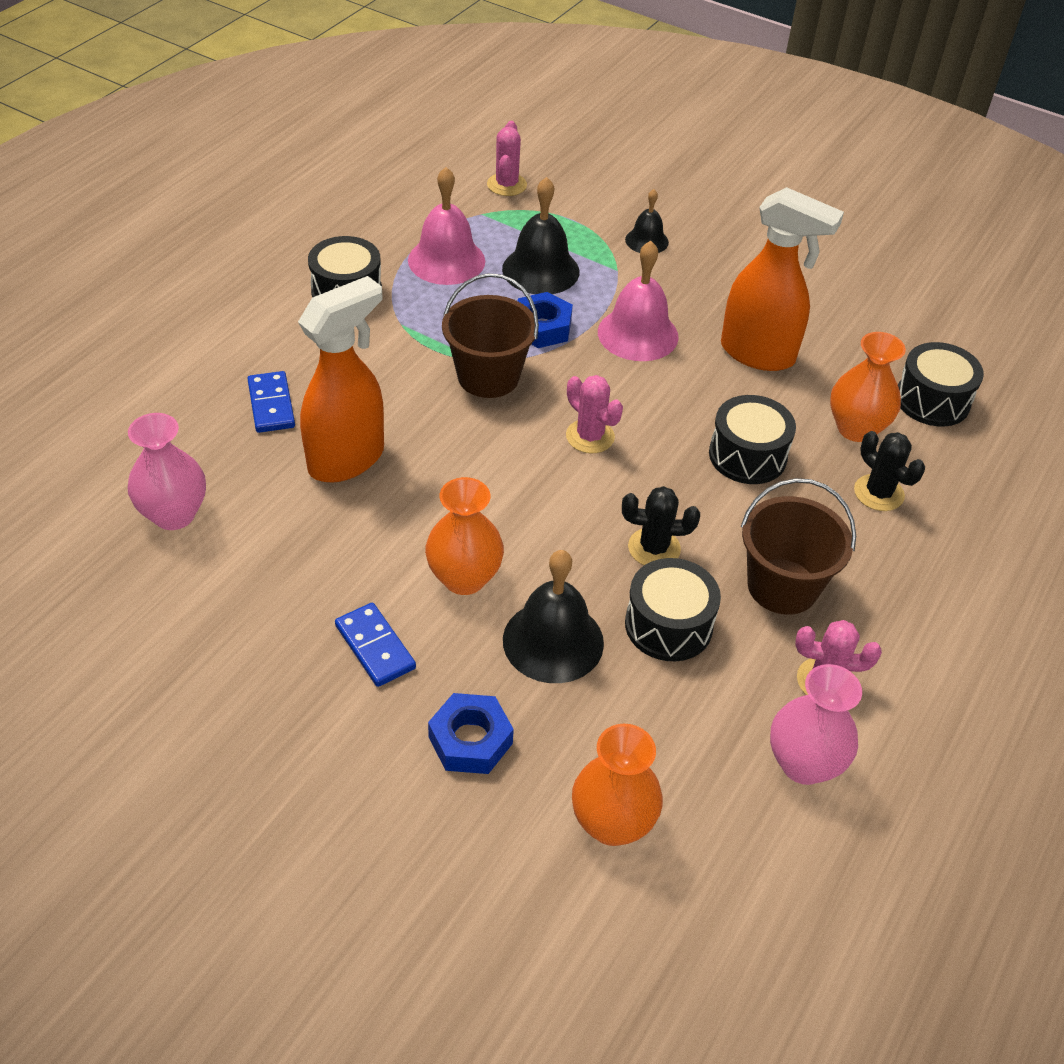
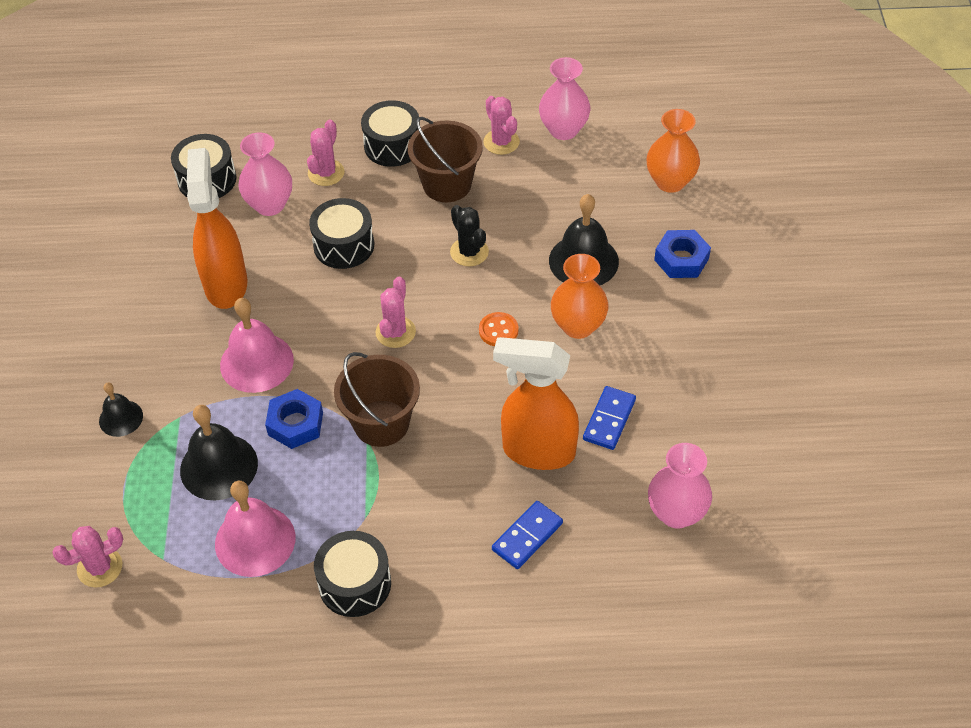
camera: 120 degrees left, 5 degrees up
blue domino [335,603,416,687] -> blue domino moved to [583,386,636,450]
black drum [625,558,721,661] -> black drum moved to [361,100,420,167]
orange vase [830,332,906,442] -> pink vase [238,132,292,216]
black cactus [854,431,925,511] -> pink cactus [307,120,344,186]
none -> orange button [479,312,519,346]

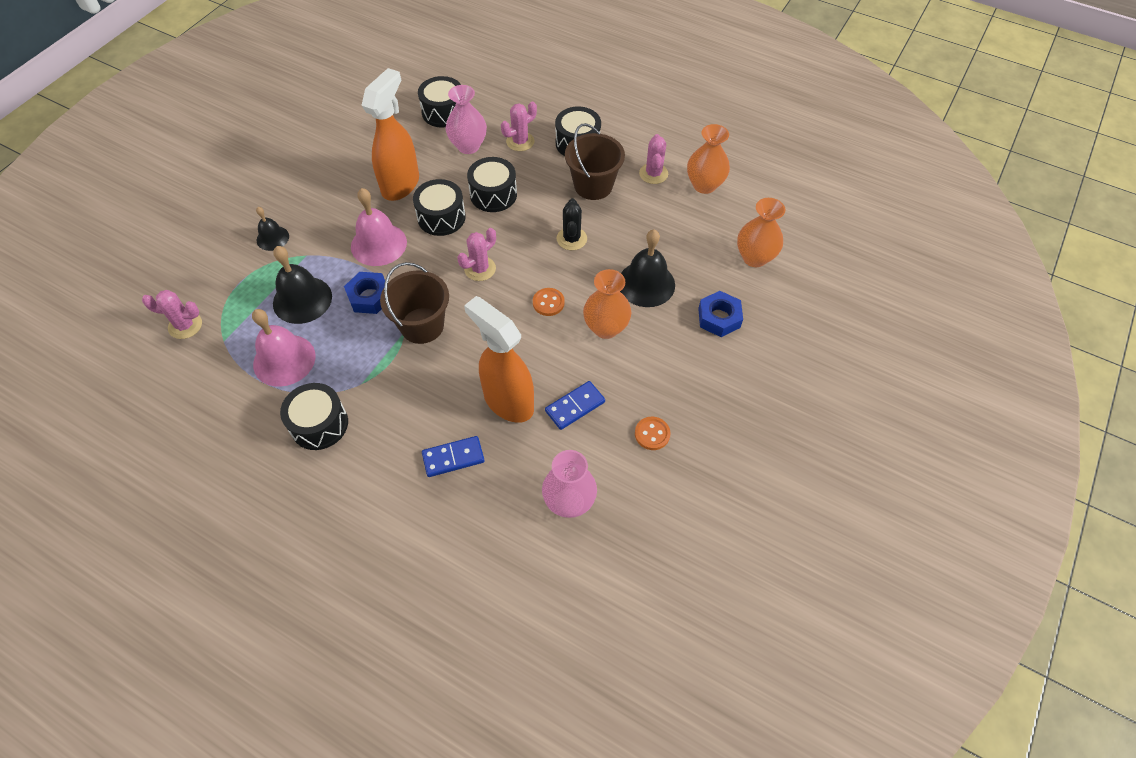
camera: 30 degrees right, 5 degrees up
pink vase [539,57,591,140] -> orange vase [687,124,730,194]
none -> black drum [413,179,466,236]
none -> orange button [635,417,671,450]

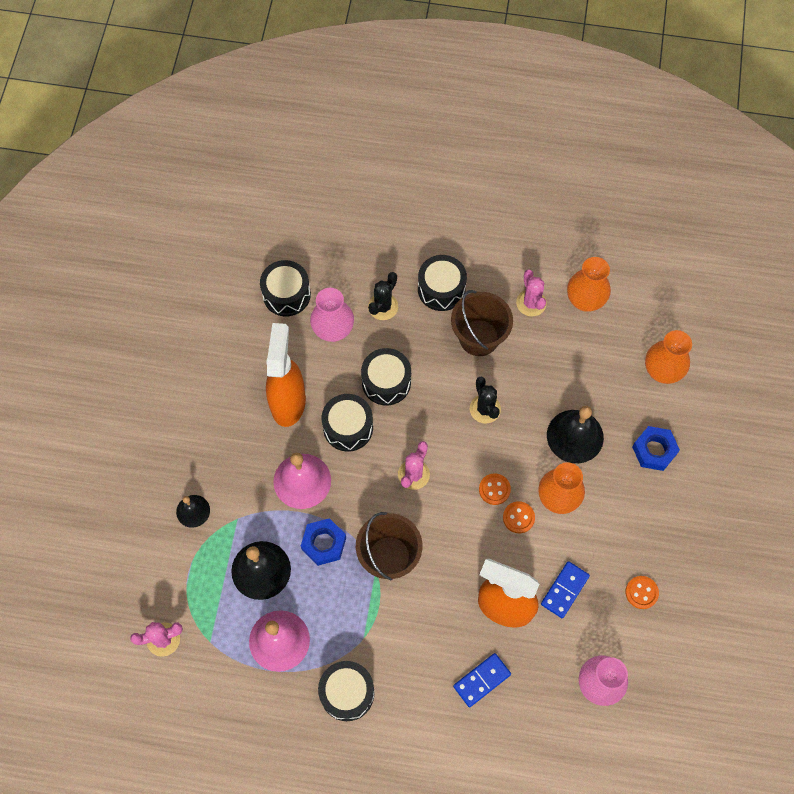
camera: 20 degrees left, 10 degrees up
pink cactus [501,102,537,151] -> black cactus [368,272,398,320]
none -> orange button [503,501,535,533]

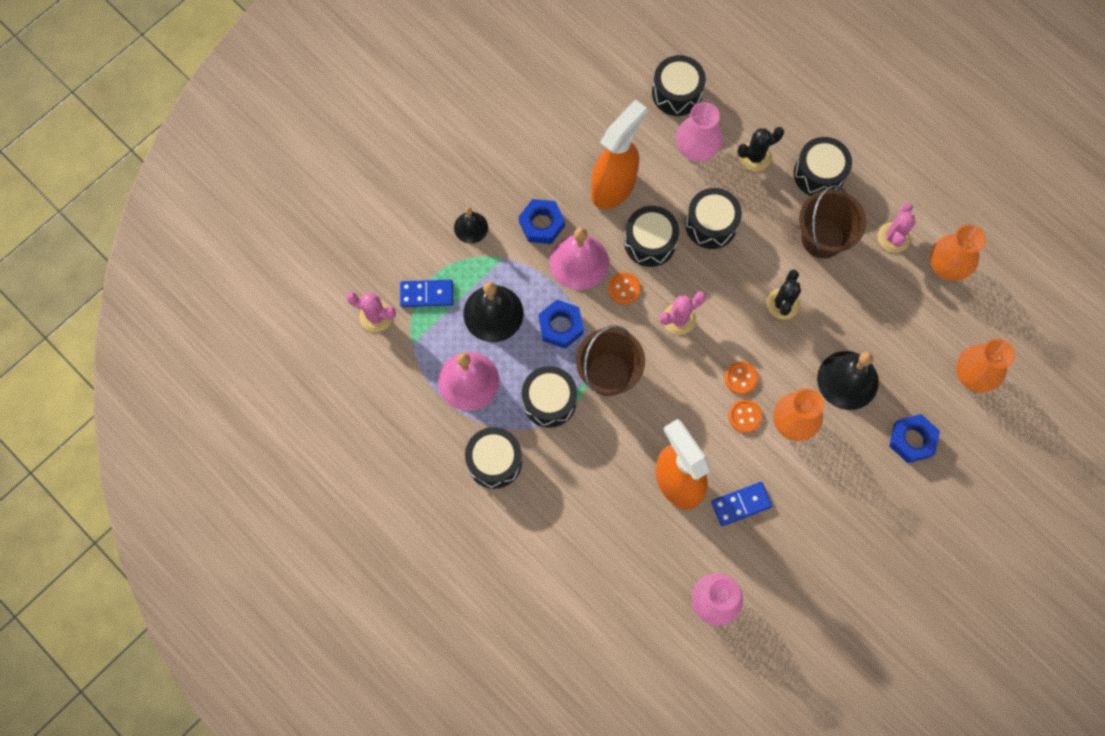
camera: 35 degrees right, 5 degrees up
blue domino [453,653,511,707] -> blue domino moved to [400,280,453,307]
orange button [625,576,659,609] -> orange button moved to [608,272,641,304]
none -> blue nut [519,199,565,244]
none -> black drum [522,366,577,428]

